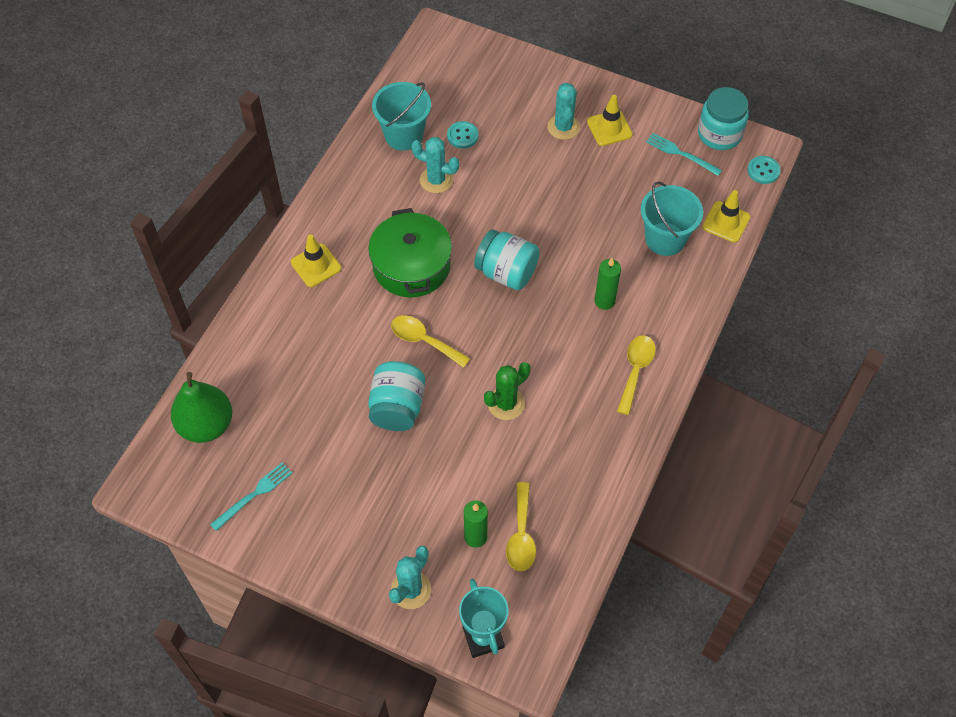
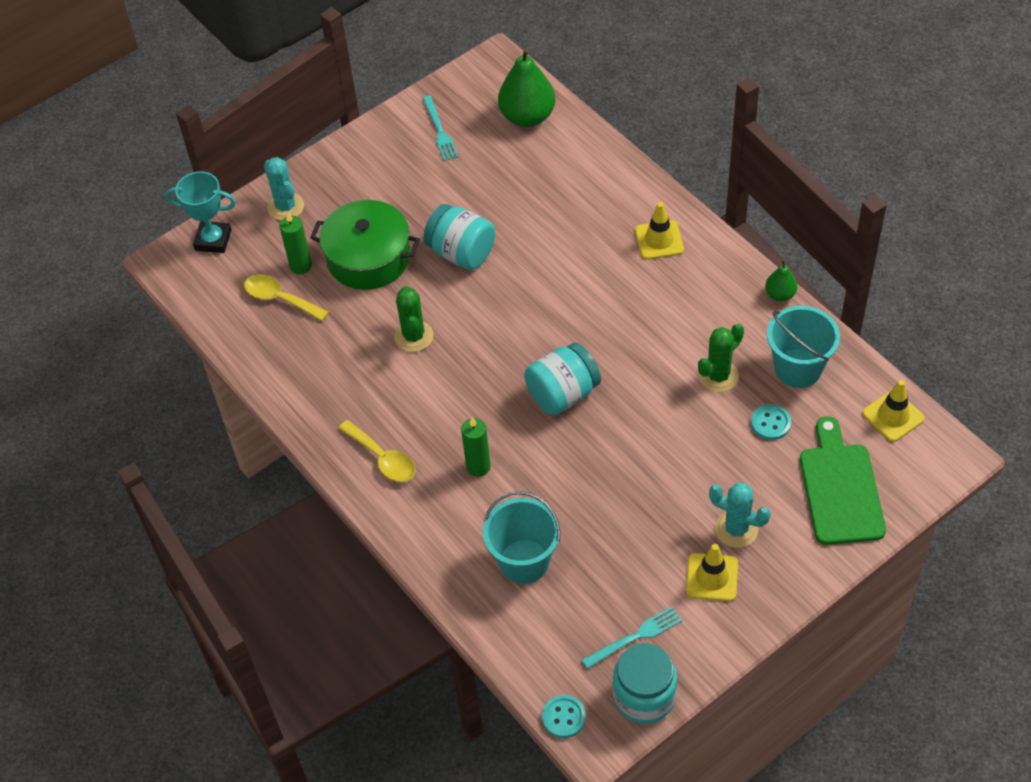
camera: 120 degrees right, 5 degrees down
green pot [368,208,452,297] -> green pot moved to [310,200,420,290]
yellow spoon [391,315,470,368] -> none
turquoise cactus [411,137,459,193] -> green cactus [698,324,744,392]
yellow traffic cone [702,190,750,243] -> yellow traffic cone moved to [862,380,925,442]
none -> green pear [765,260,798,302]
none -> green cutting board [800,416,886,545]

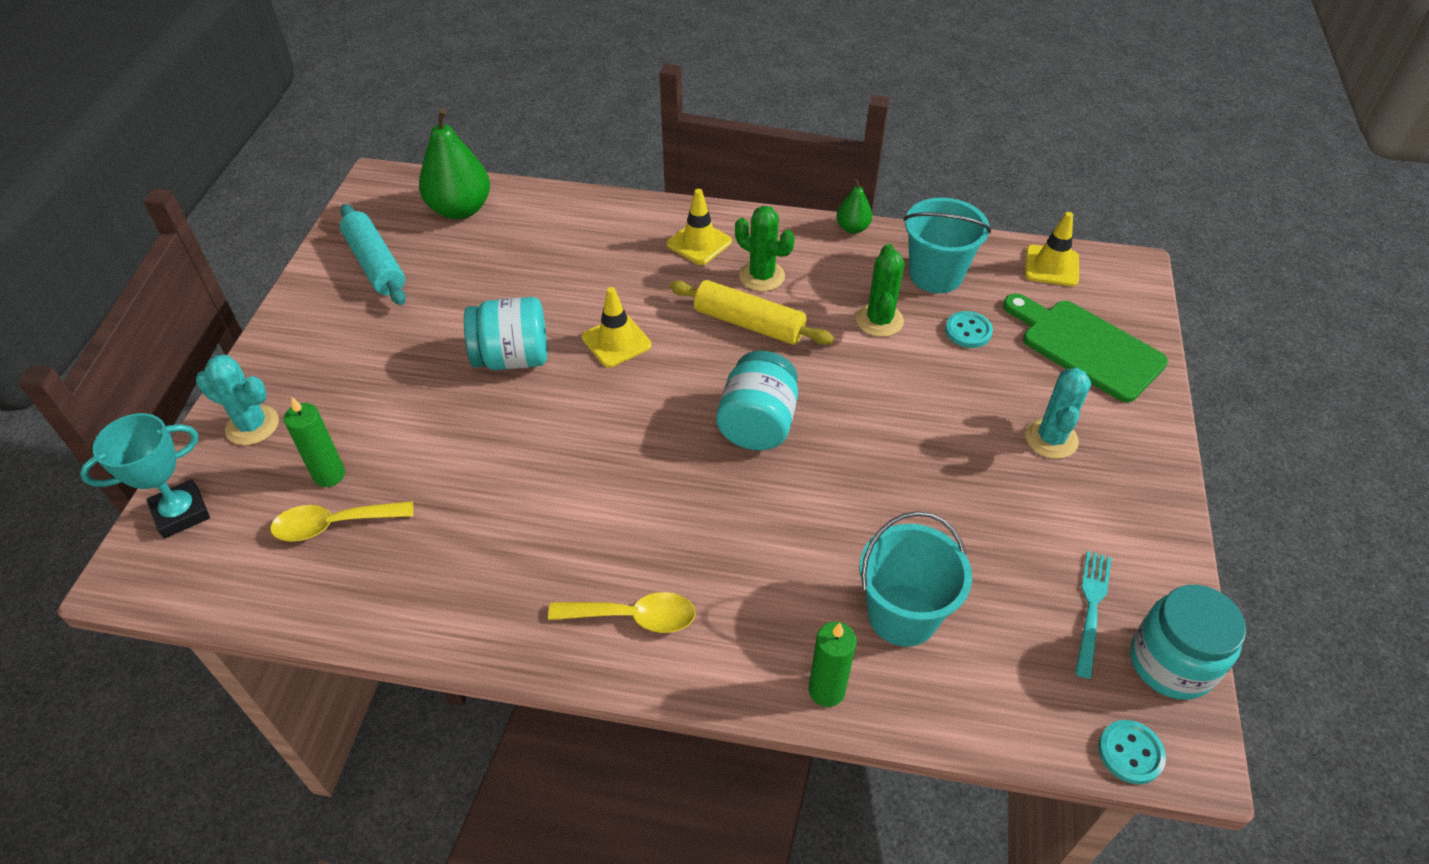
camera: 45 degrees left, 5 degrees down
green pot [310,200,420,290] -> none
green cactus [394,286,433,352] -> green cactus moved to [735,206,795,291]
turquoise fork [422,95,459,161] -> turquoise rolling pin [340,204,406,305]
green candle [461,417,491,477] -> green candle moved to [809,622,857,707]
yellow traffic cone [686,544,738,601] -> yellow traffic cone moved to [582,287,652,368]
turquoise cactus [709,483,771,548] -> turquoise cactus turned 60 degrees counterclockwise [1025,368,1091,459]
none -> yellow rolling pin [669,280,834,345]

